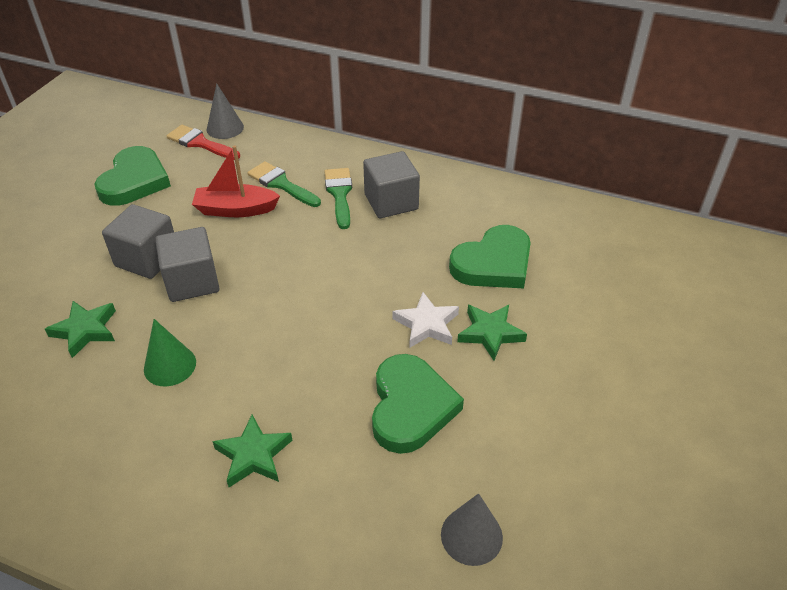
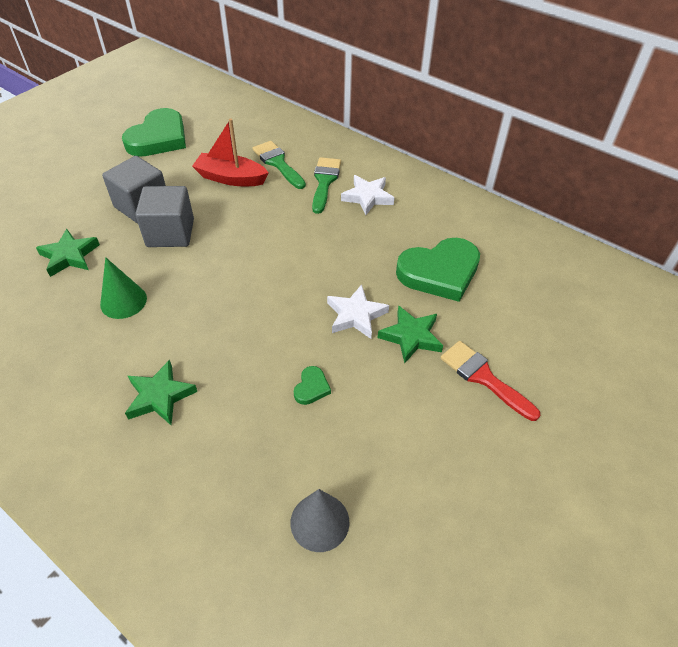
camera: 15 degrees right, 5 degrees up
red brush [166,125,240,160] -> red brush moved to [440,341,540,421]
grey cone [207,84,244,139] -> none
grey cube [363,151,420,218] -> white star [341,175,394,215]
green heart [372,354,464,454] -> green heart [294,366,331,405], size x0.42

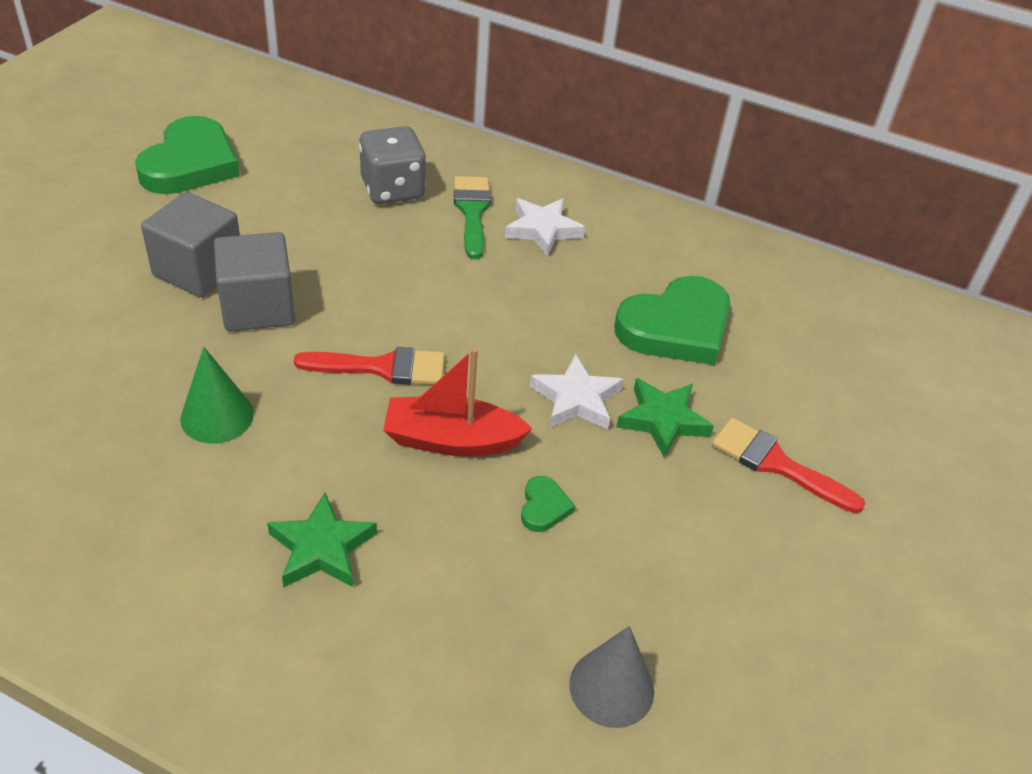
camera: 15 degrees left, 5 degrees down
green star [36,229,100,277] -> none
red boat [192,118,269,186] -> red boat moved to [383,348,533,457]
green brush [252,141,306,189] -> grey dice [359,126,426,204]
none -> red brush [294,347,445,385]

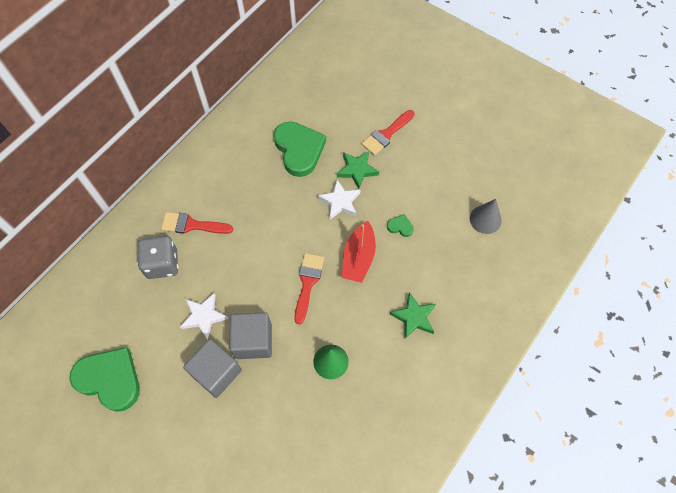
camera: 75 degrees left, 20 degrees up
green brush [454,176,491,259] -> red brush [161,212,233,234]
white star [505,198,585,256] -> white star moved to [180,293,228,340]

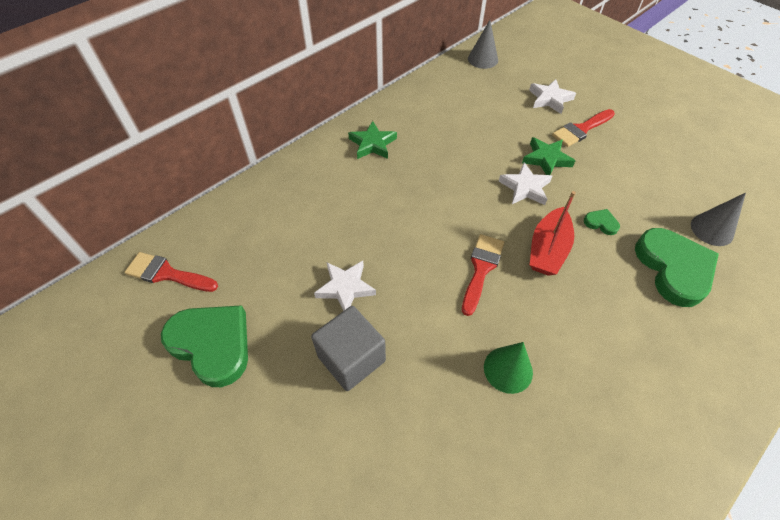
camera: 10 degrees right, 10 degrees down
grey dice [137,236,179,279] -> none
red brush [161,212,233,234] -> red brush moved to [125,252,218,292]
grey cube [229,312,272,359] -> none
green heart [274,122,326,177] -> green heart moved to [635,228,719,307]
green star [390,292,436,338] -> green star moved to [348,121,397,159]
none -> grey cone [468,20,498,69]
none -> white star [529,79,576,114]

